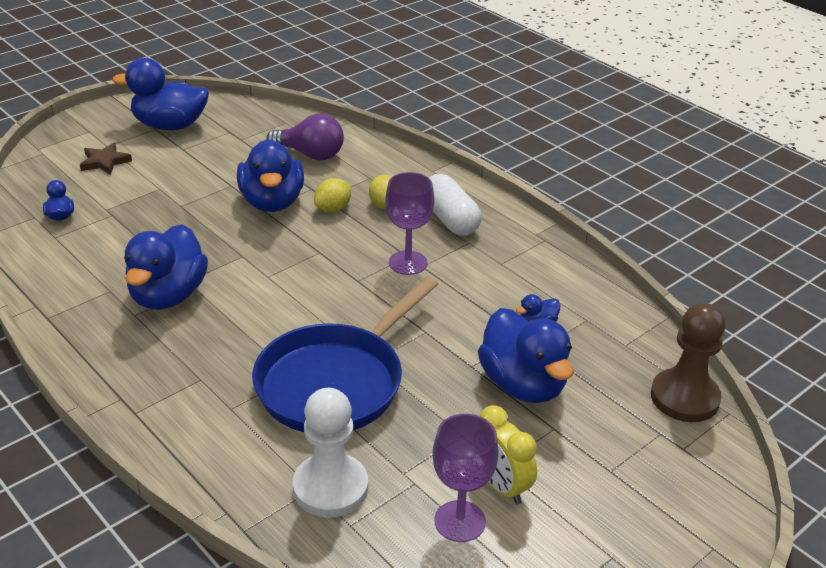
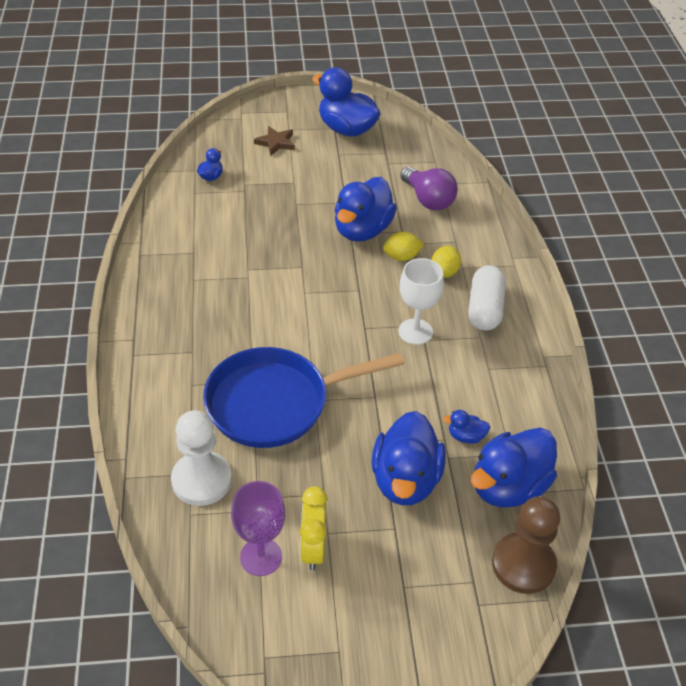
camera: 35 degrees right, 10 degrees up
blue duck [124,224,208,310] -> blue duck moved to [471,428,557,508]
purple goblet [385,172,434,275] -> white goblet [399,258,444,345]

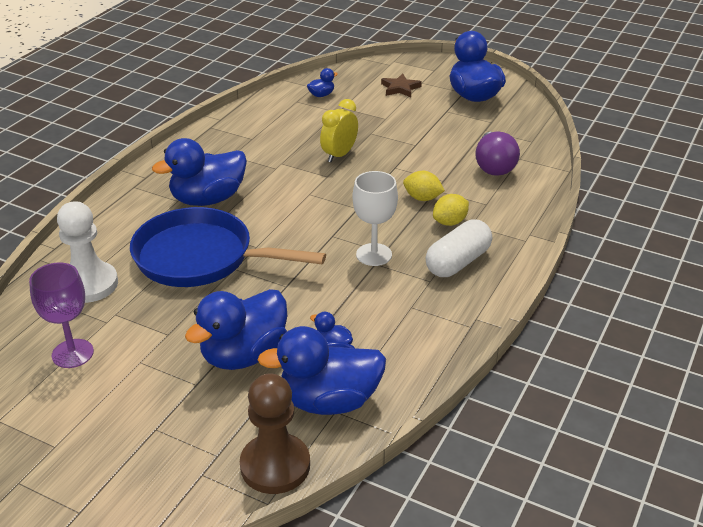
camera: 35 degrees right, 10 degrees down
yellow clock [300,486,328,571] -> yellow clock moved to [320,99,358,162]
blue duck [335,177,397,242] -> blue duck moved to [152,138,247,206]

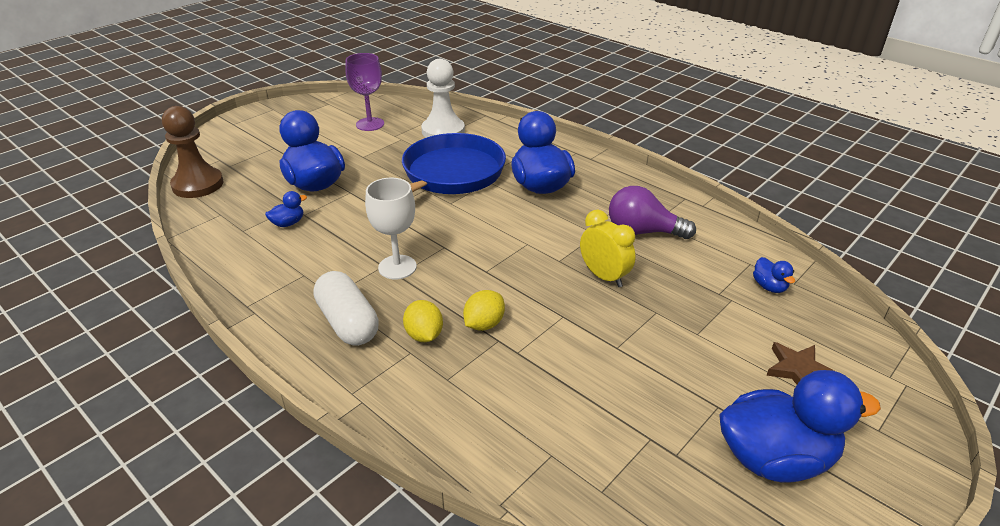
camera: 105 degrees right, 0 degrees up
blue duck [258,326,386,415] -> none
purple light bulb [475,131,520,176] -> purple light bulb moved to [609,186,696,239]

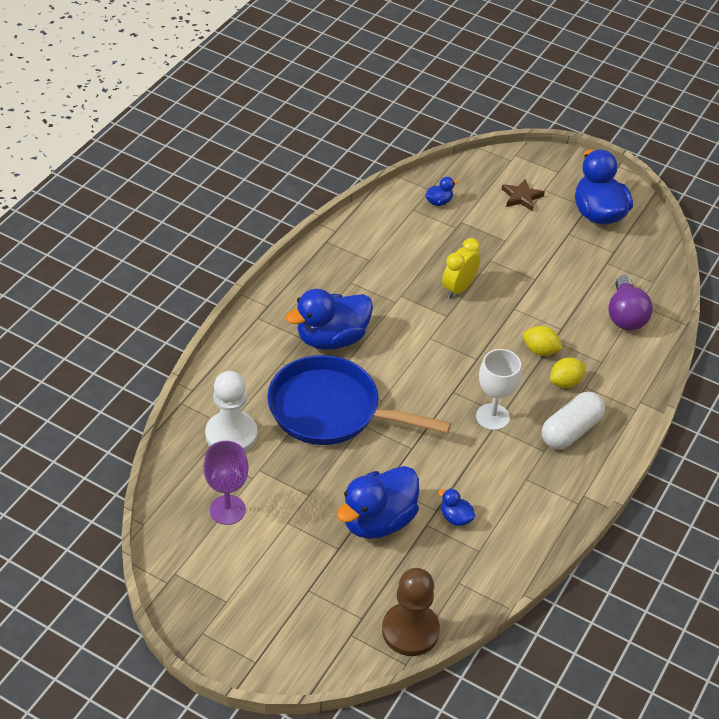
camera: 105 degrees left, 10 degrees up
purple light bulb [609,186,696,239] -> purple light bulb moved to [608,275,653,330]

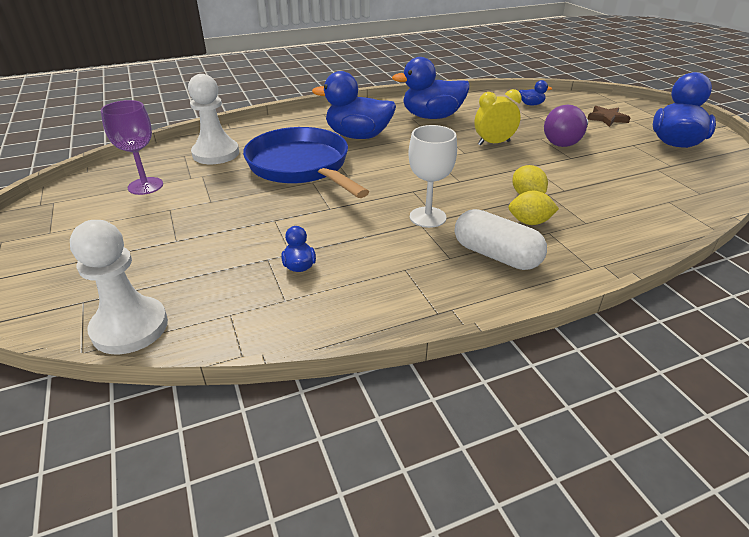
camera: 40 degrees right, 10 degrees down
blue duck [337,466,419,539] -> blue duck moved to [392,57,470,119]
brown pawn [382,568,440,656] -> white pawn [70,220,168,354]
white capsule [542,392,605,449] -> white capsule turned 45 degrees clockwise [455,209,547,270]
purple light bulb [608,275,653,330] -> purple light bulb moved to [544,105,588,147]

